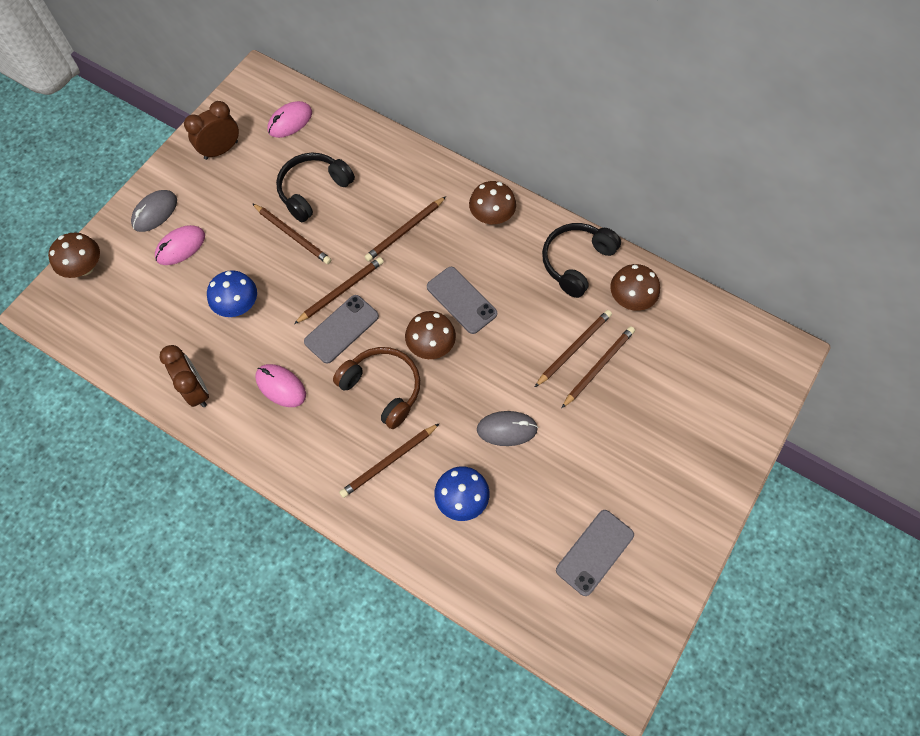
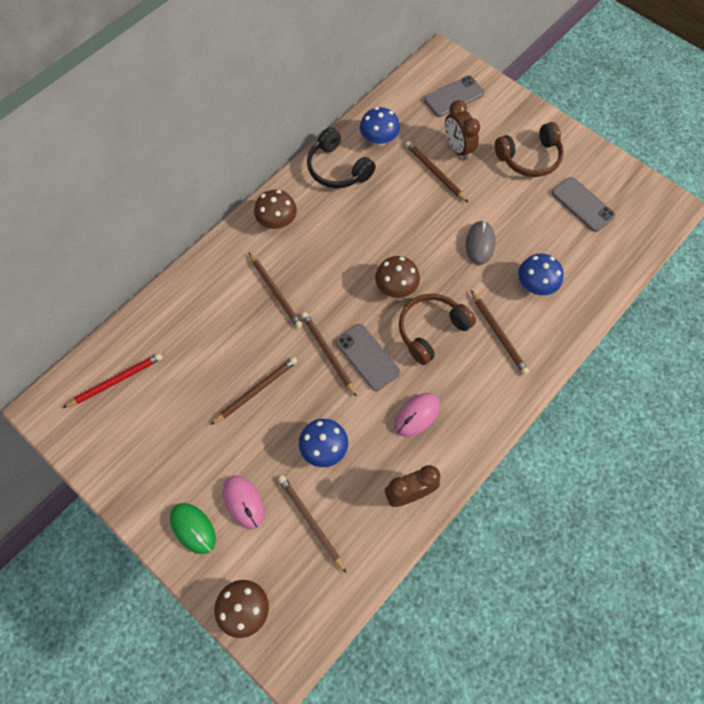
camera: 80 degrees left, 0 degrees up
grey mouse [131,190,177,232] -> green mouse [170,503,216,554]
brown clock [184,101,239,160] -> brown clock moved to [445,100,480,160]
pink mouse [267,101,312,138] -> red pencil [63,353,163,408]
black headphones [276,153,355,222] -> none
grey phone [427,267,497,334] -> grey phone moved to [424,76,484,117]
brown pencil [535,310,612,387] -> brown pencil moved to [278,475,346,573]
brown mushroom [610,264,660,311] -> blue mushroom [360,107,400,146]
none -> brown headphones [495,122,564,177]

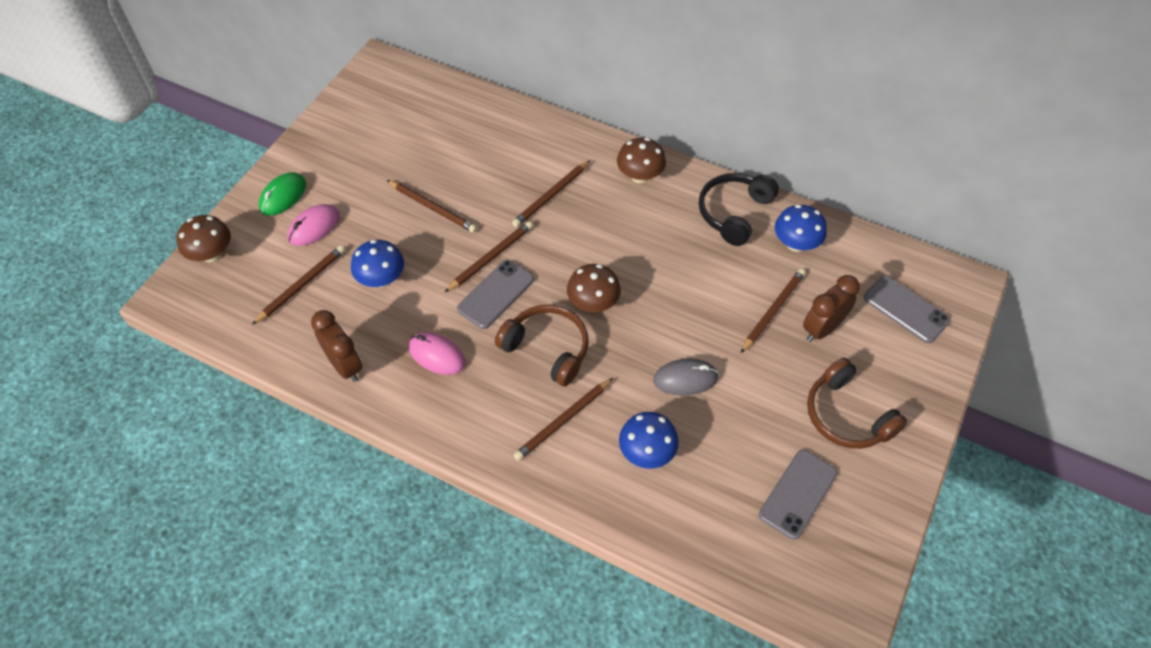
camera: 75 degrees right, 10 degrees down
red pencil [63,353,163,408] -> none

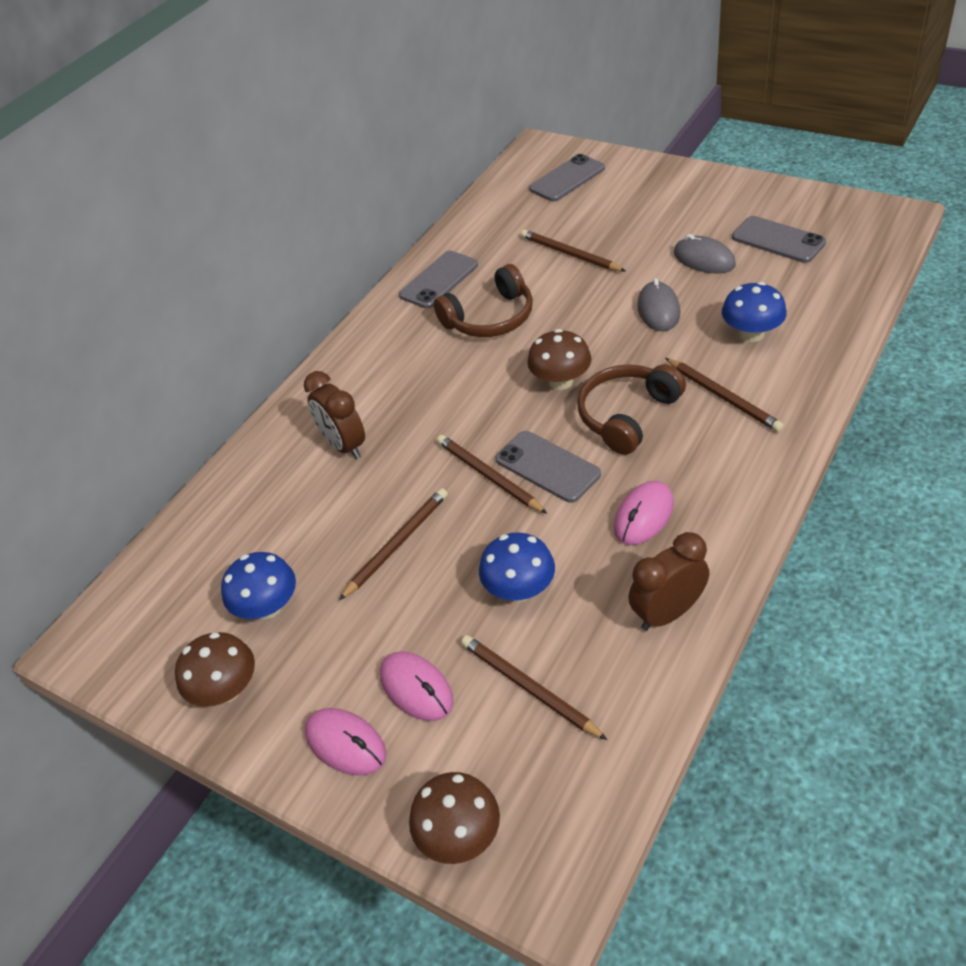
camera: 80 degrees left, 10 degrees down
green mouse [259,172,306,216] -> pink mouse [305,708,386,776]
brown pencil [512,160,590,227] -> none
brown mushroom [617,138,666,183] -> brown mushroom moved to [175,632,255,707]
black headphones [699,173,779,246] -> grey phone [399,251,478,309]
blue mushroom [775,204,827,252] -> blue mushroom moved to [221,552,296,619]
brown clock [803,275,860,342] -> brown clock moved to [304,371,365,459]
brown headphones [807,357,907,449] -> brown headphones moved to [434,264,533,337]
none -> grey mouse [674,234,736,274]

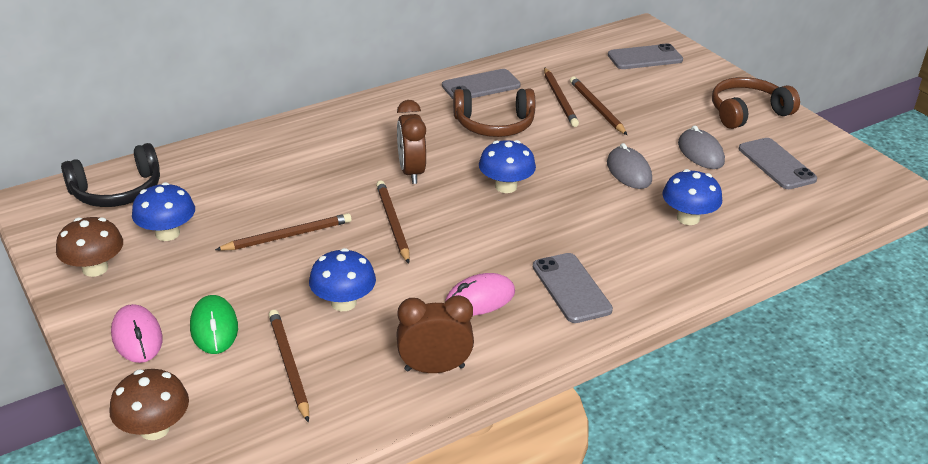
camera: 20 degrees right, 10 degrees down
brown clock [304,371,365,459] -> brown clock moved to [397,100,426,184]
pink mouse [380,651,453,721] -> green mouse [190,295,238,354]
grey phone [495,431,601,503] -> grey phone moved to [533,253,613,323]
brown mushroom [527,329,591,390] -> blue mushroom [479,140,536,193]
brown headphones [577,364,686,455] -> brown headphones moved to [712,77,800,129]
grey mouse [637,278,680,331] -> grey mouse turned 45 degrees counterclockwise [607,143,652,189]
brown pencil [665,358,784,432] -> brown pencil moved to [544,67,579,127]
none -> black headphones [61,143,160,207]

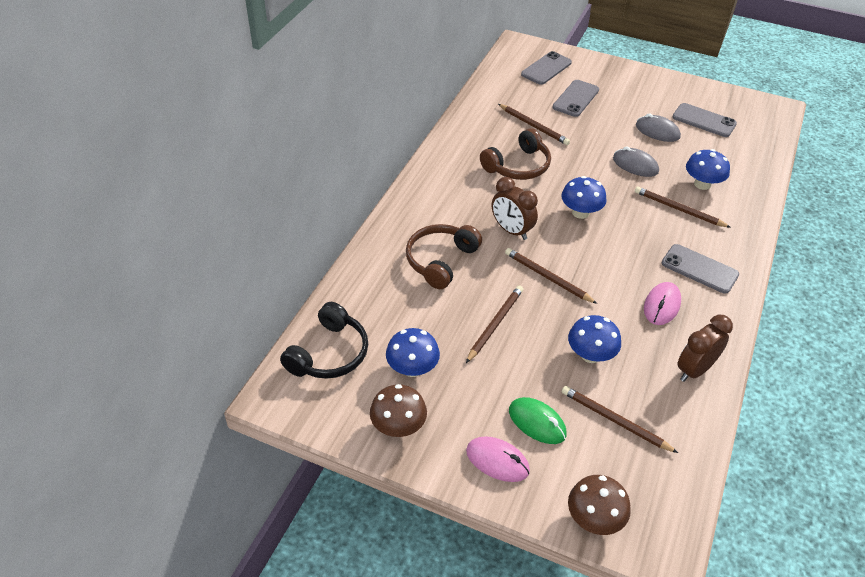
camera: 35 degrees left, 10 degrees up
grey phone [442,69,521,99] -> grey phone moved to [552,80,599,117]
brown pencil [570,76,627,135] -> brown pencil moved to [635,186,731,228]
brown headphones [712,77,800,129] -> brown headphones moved to [406,224,482,289]

